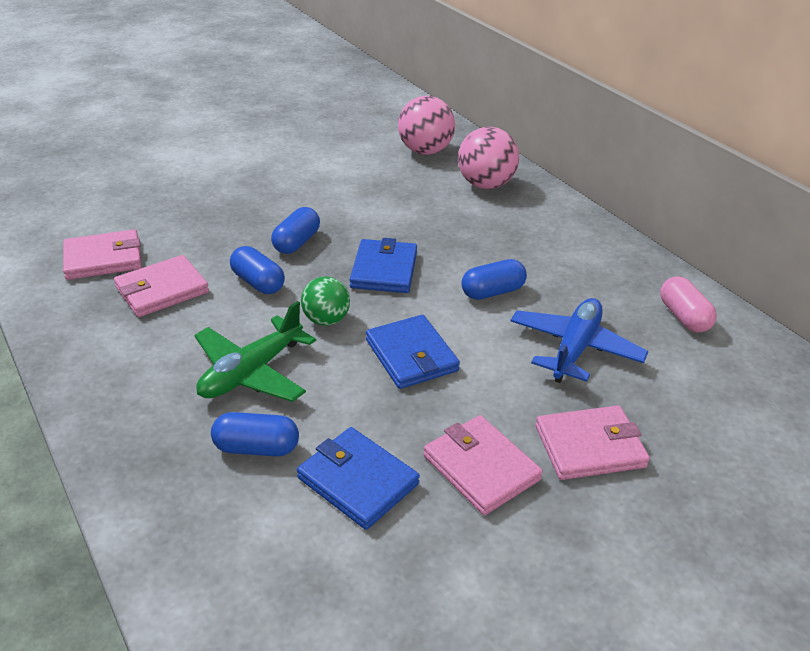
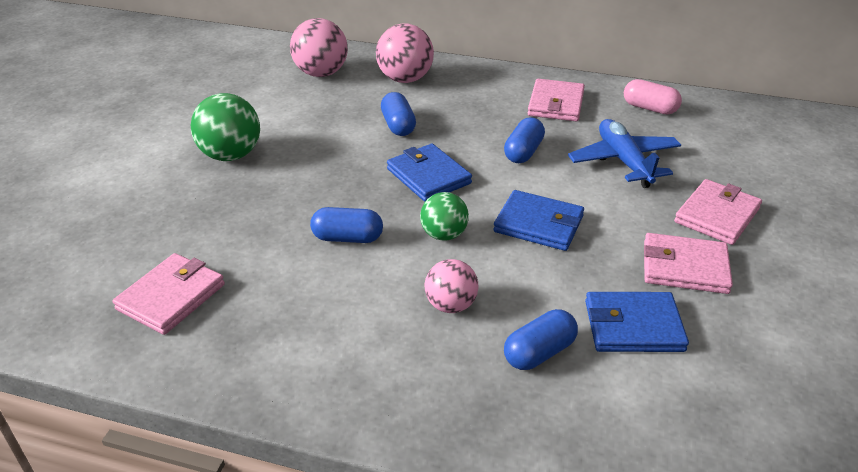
camera: 40 degrees left, 0 degrees up
pink wallet [114,255,209,317] -> pink wallet moved to [528,79,585,121]
green plane [194,301,316,402] -> pink ball [425,259,478,313]
blue capsule [271,207,320,254] -> blue capsule moved to [381,92,416,136]
none -> green ball [191,93,260,161]

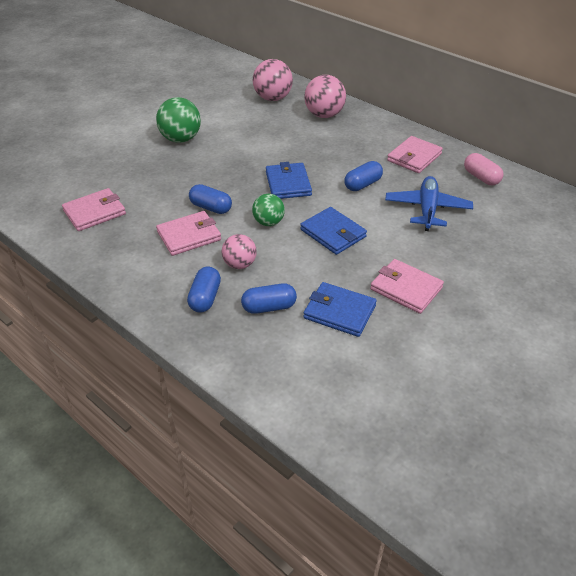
camera: 25 degrees right, 5 degrees up
blue capsule [381,92,416,136] -> blue capsule moved to [187,267,221,312]
pink wallet [674,179,762,245] -> pink wallet moved to [156,211,221,256]

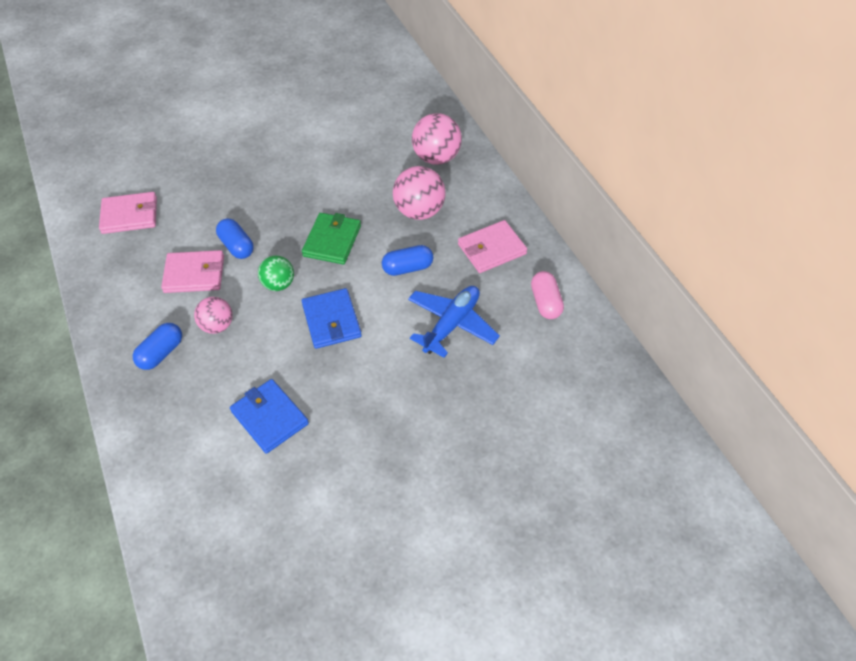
camera: 25 degrees right, 10 degrees up
green ball [156,97,201,143] -> none
blue capsule [241,283,297,314] -> none
pink ball [253,59,293,101] -> pink ball moved to [393,166,446,220]
blue wallet [266,162,312,199] -> green wallet [302,213,361,264]
pink wallet [370,259,444,314] -> none

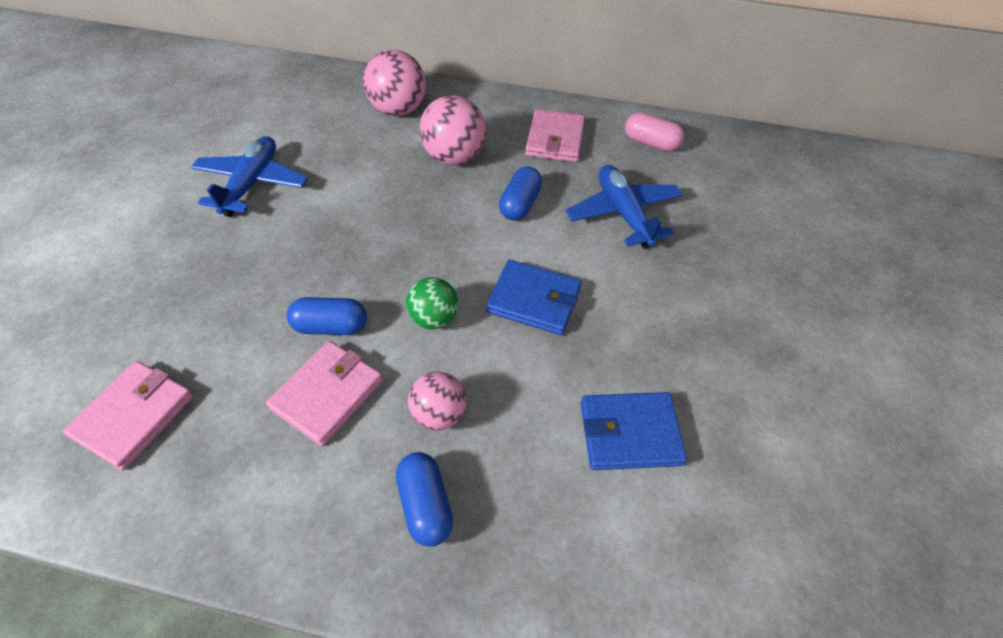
camera: 55 degrees left, 0 degrees up
green wallet [302,213,361,264] -> none
none -> blue plane [191,136,308,217]

